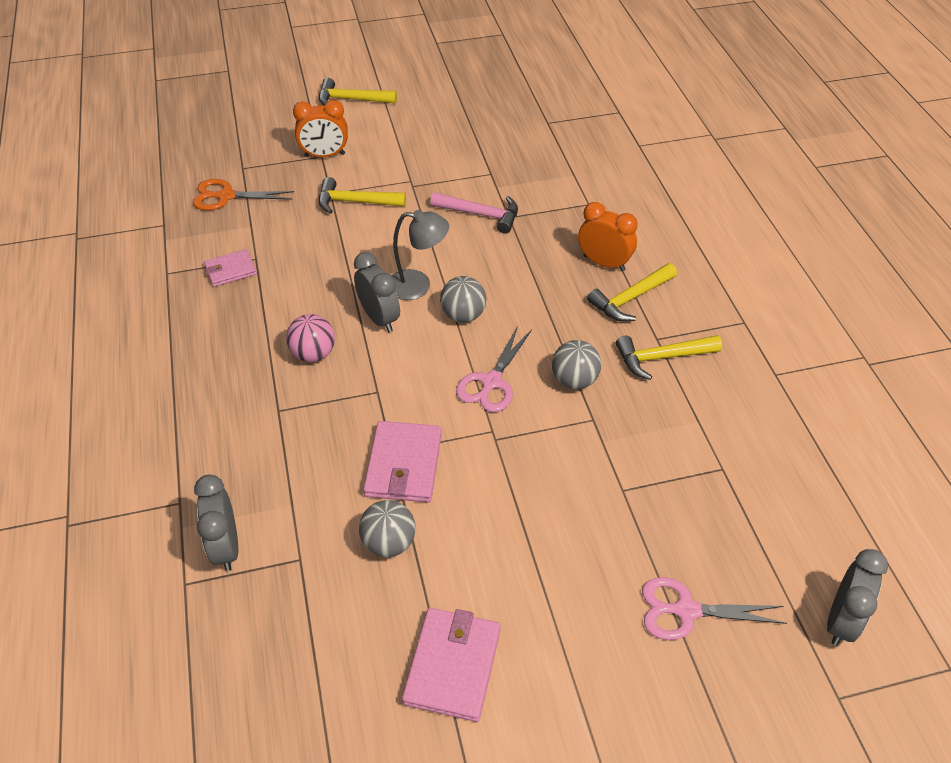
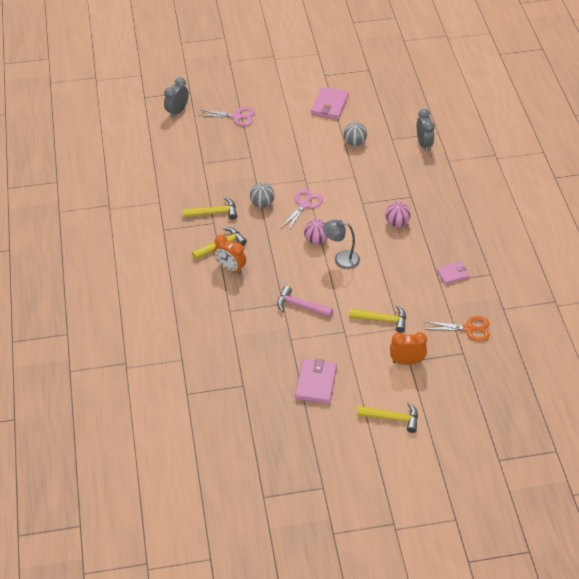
camera: 175 degrees left, 0 degrees up
grey clock [354,252,400,332] -> none
pink wallet [363,421,442,502] -> pink wallet moved to [295,359,337,404]
grey ball [440,276,486,322] -> pink ball [304,219,328,245]

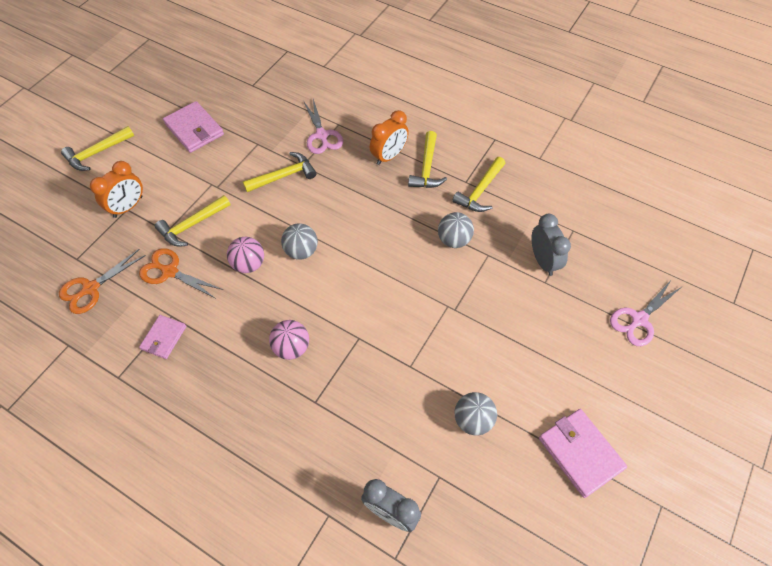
camera: 130 degrees right, 10 degrees up
grey clock [164,77,189,118] -> grey clock moved to [532,214,571,276]
orange clock [214,235,246,274] -> orange clock turned 150 degrees clockwise [370,110,409,165]
pink hammer [277,286,333,317] -> yellow hammer [243,152,316,192]
pink scissors [280,189,323,231] -> pink scissors moved to [304,99,343,154]
pink ball [304,219,328,245] -> pink ball moved to [227,237,264,273]
grey lamp [323,220,360,269] -> grey ball [281,223,318,260]
none -> orange scissors [139,248,223,299]

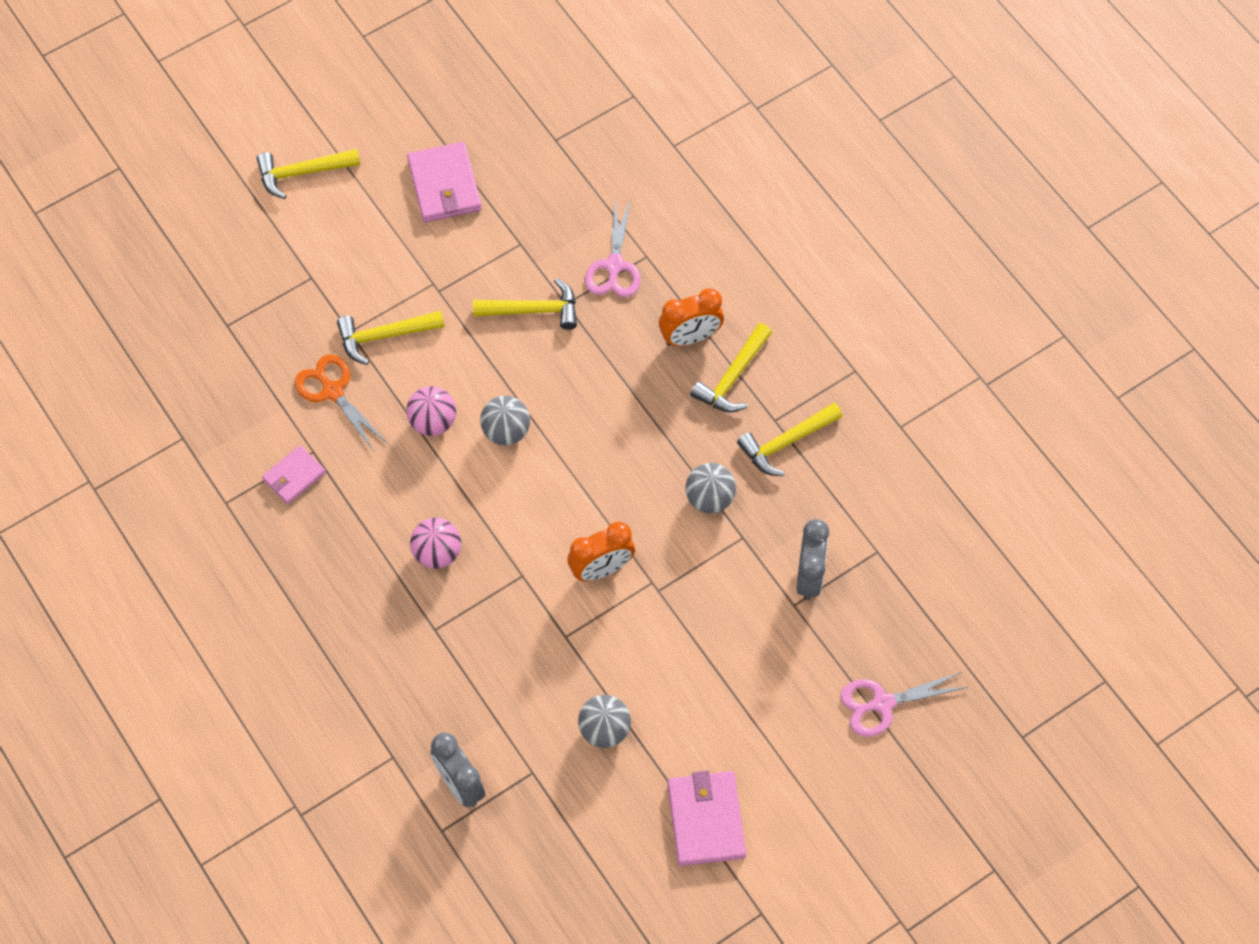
camera: 25 degrees right, 5 degrees up
orange scissors [59,249,146,314] -> none
orange clock [90,161,143,218] -> orange clock moved to [567,522,635,582]

